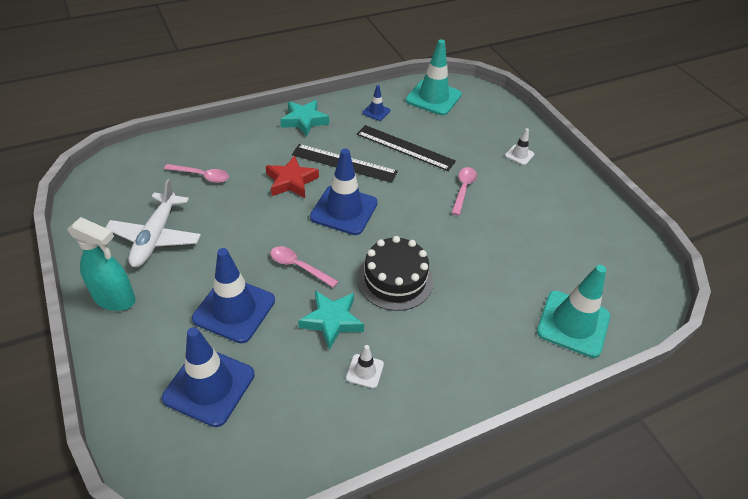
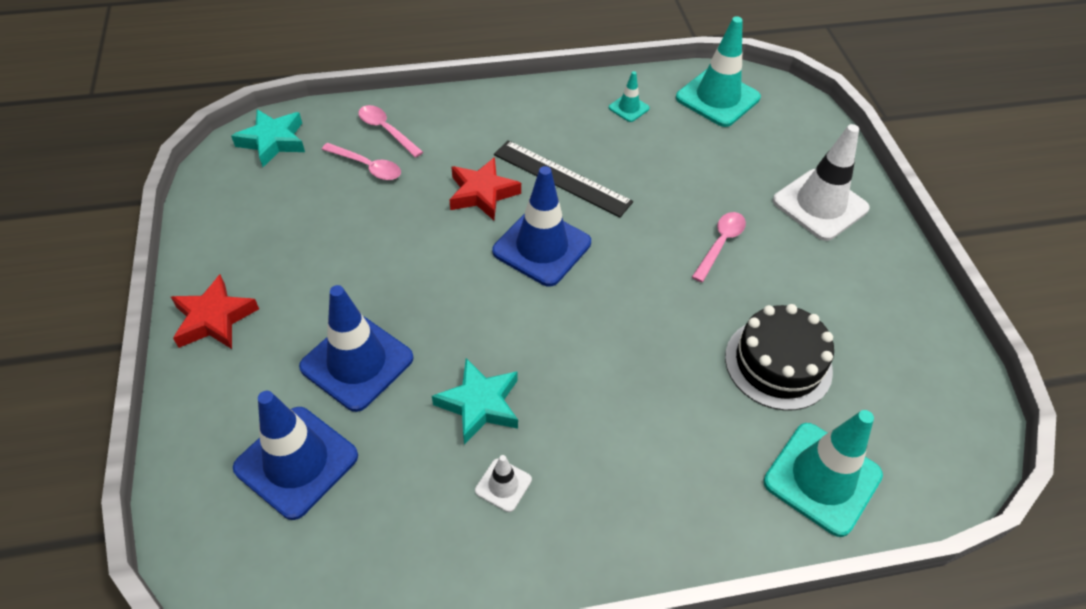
camera: 15 degrees right, 5 degrees up
turquoise spray bottle [68,217,136,311] -> red star [171,275,259,349]
white plane [105,179,201,267] -> none
pink spoon [271,246,339,288] -> pink spoon moved to [359,105,423,158]
turquoise star [280,100,329,136] -> turquoise star moved to [231,109,305,167]
black ruler [357,125,456,171] -> none
black cake [357,236,433,311] -> black cake moved to [725,304,834,411]
blue traffic cone [362,85,390,121] -> turquoise traffic cone [609,71,650,122]
white traffic cone [505,128,534,165] -> white traffic cone [773,124,870,241], size x2.11

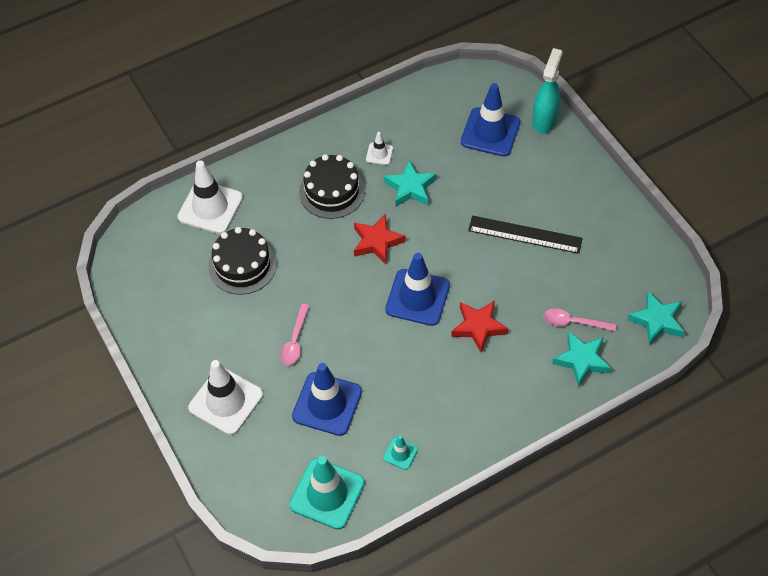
camera: 165 degrees right, 5 degrees up
red star [171,275,259,349] -> red star moved to [354,214,406,264]
blue traffic cone [299,285,414,412] -> blue traffic cone moved to [292,363,362,436]
pink spoon [359,105,423,158] -> turquoise star [552,331,611,387]
black ruler [494,140,633,217] -> black ruler moved to [468,216,583,254]
turquoise traffic cone [763,410,883,537] -> white traffic cone [178,160,243,234]
none -> black cake [299,154,365,219]
none -> turquoise spray bottle [532,48,563,134]

